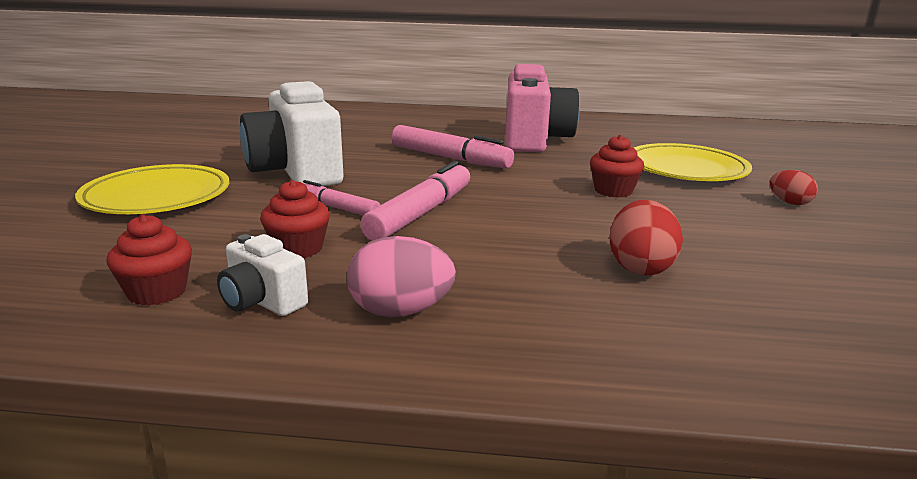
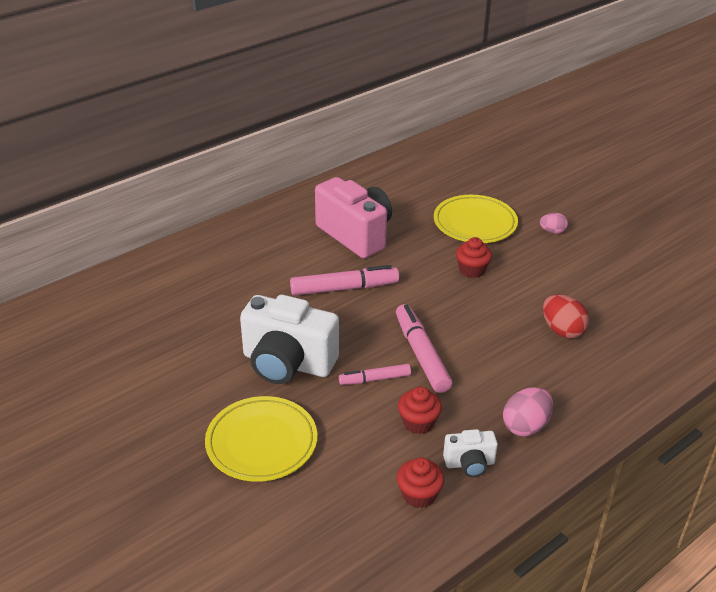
camera: 45 degrees left, 15 degrees up
red egg [770,170,818,205] -> pink egg [540,213,568,234]

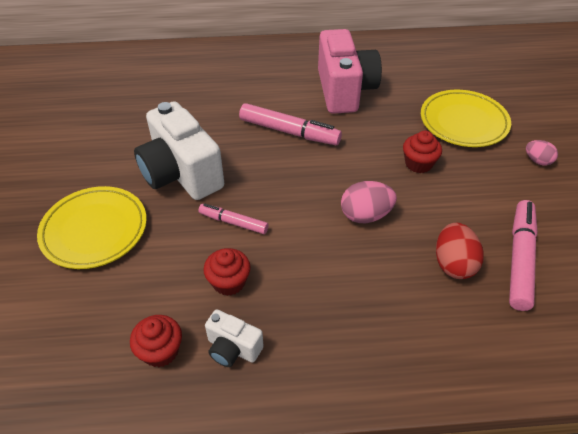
camera: 35 degrees right, 10 degrees up
pink marker [396,304,452,393] -> pink marker moved to [509,200,538,311]
pink egg [503,387,553,437] -> pink egg moved to [341,181,397,223]

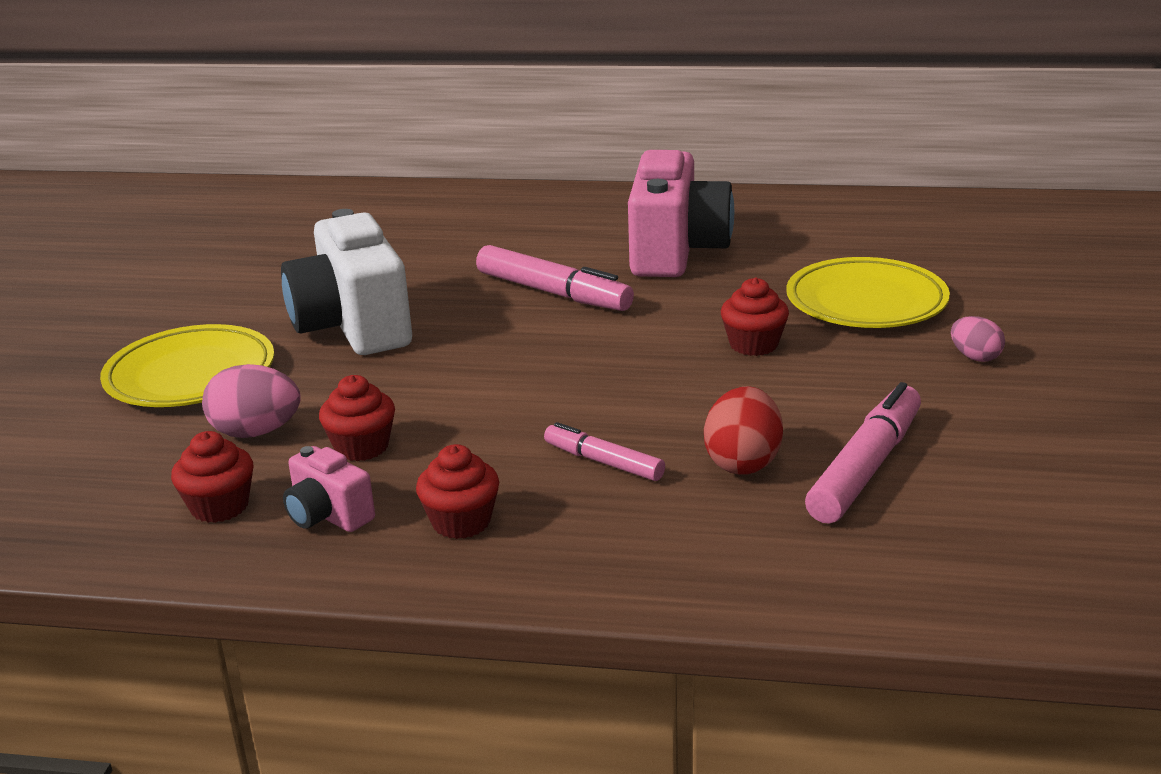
camera: 15 degrees right, 20 degrees down
pink marker [198,204,268,234] -> pink marker moved to [544,422,665,481]
white camera [205,309,263,367] -> pink camera [283,446,375,532]
pink egg [341,181,397,223] -> pink egg moved to [202,364,301,438]
none -> red cupcake [416,444,499,539]

